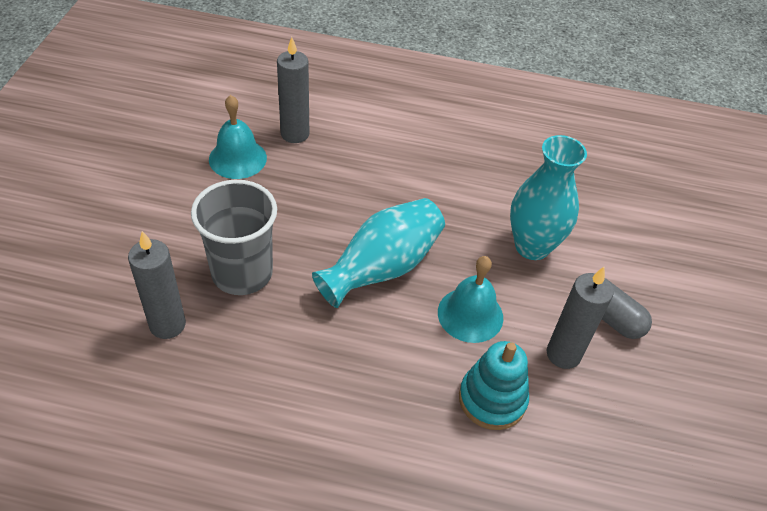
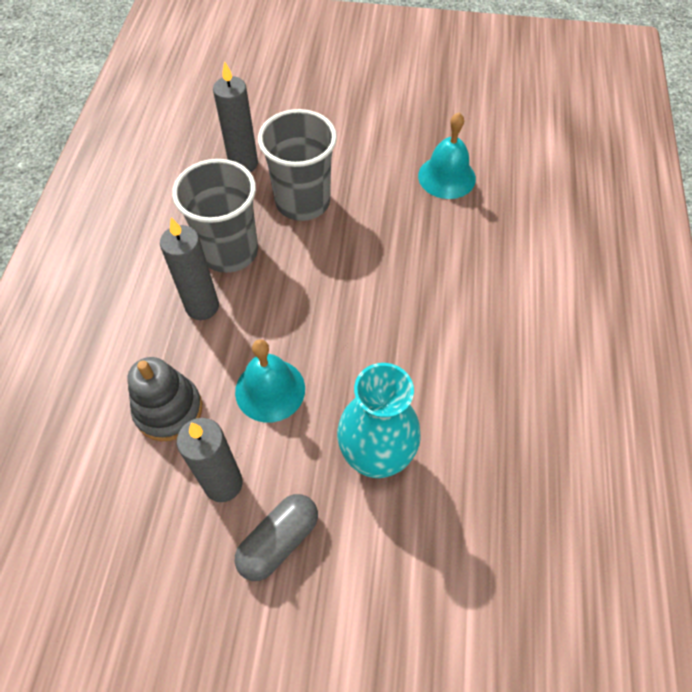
camera: 90 degrees right, 10 degrees up
grey candle [277,37,309,143] -> grey candle moved to [160,217,219,320]
turquoise vase [312,198,445,308] -> none
turquoise stacking toy [459,341,529,430] -> grey stacking toy [128,357,202,441]
none -> grey cup [172,159,258,273]

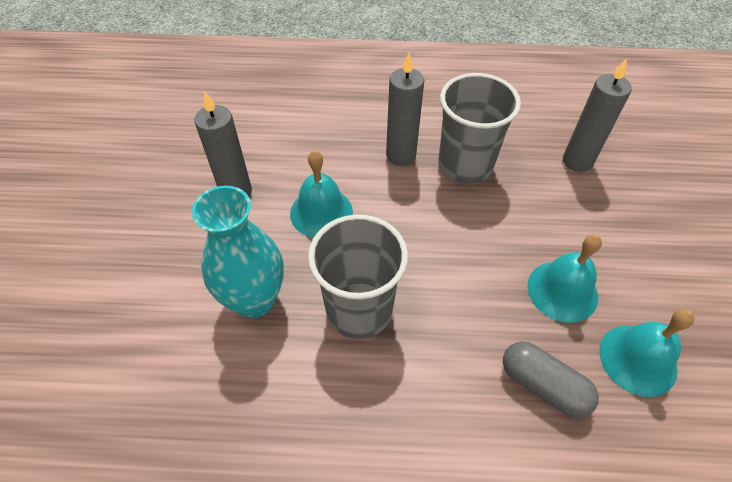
camera: 85 degrees right, 5 degrees down
grey stacking toy [128,357,202,441] -> none
grey capsule [235,494,318,581] -> grey capsule moved to [503,341,599,418]
grey cup [258,109,337,221] -> grey cup moved to [308,215,408,339]
none -> turquoise bell [527,234,602,323]

